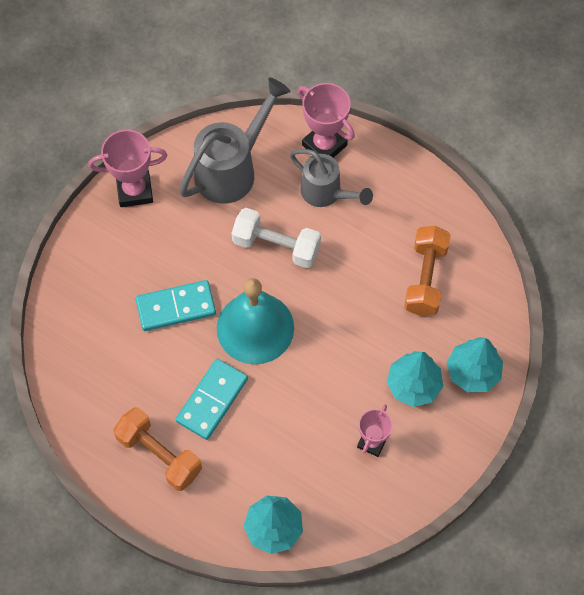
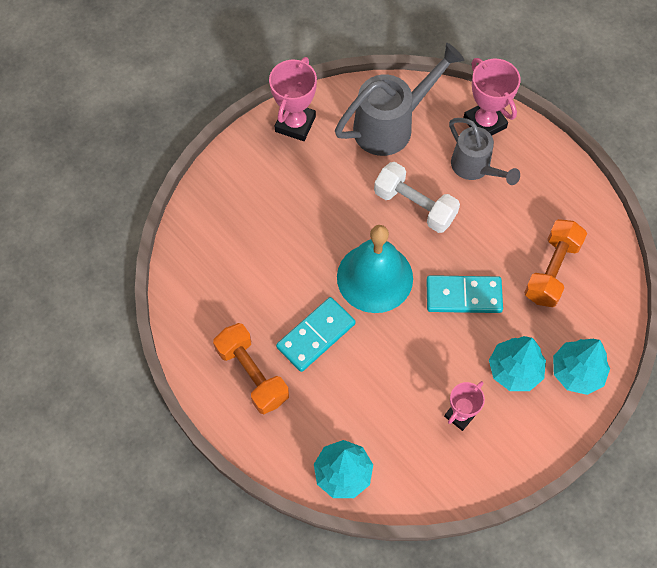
camera: 15 degrees right, 0 degrees up
pink trophy [88,130,167,207] -> pink trophy turned 75 degrees counterclockwise [269,57,317,141]
turquoise domino [136,280,216,331] -> turquoise domino moved to [426,275,503,313]

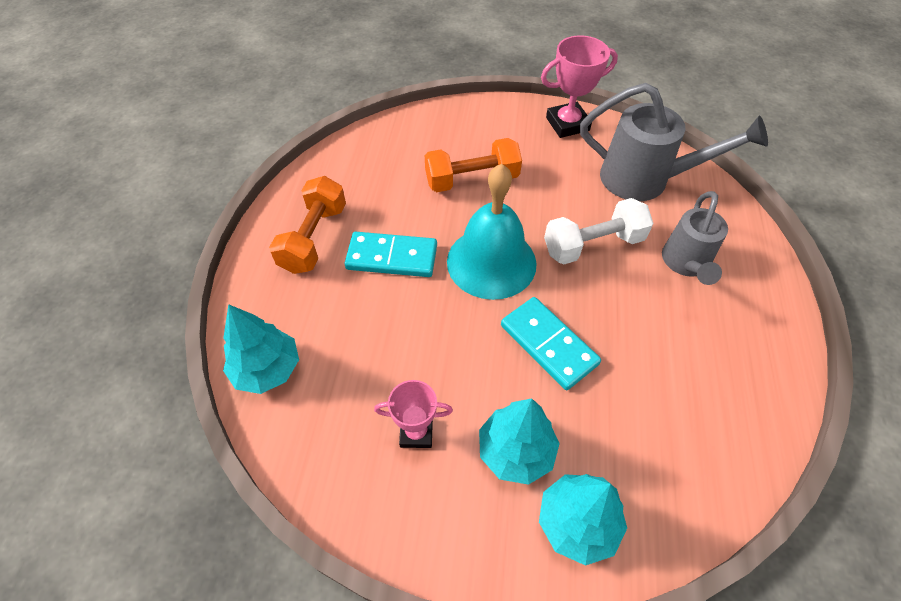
camera: 50 degrees right, 10 degrees down
white dumbbell [374,162,460,233] -> white dumbbell turned 75 degrees clockwise [544,198,653,265]
pink trophy [463,58,521,135] -> none
orange dumbbell [524,219,587,307] -> orange dumbbell moved to [425,138,522,192]

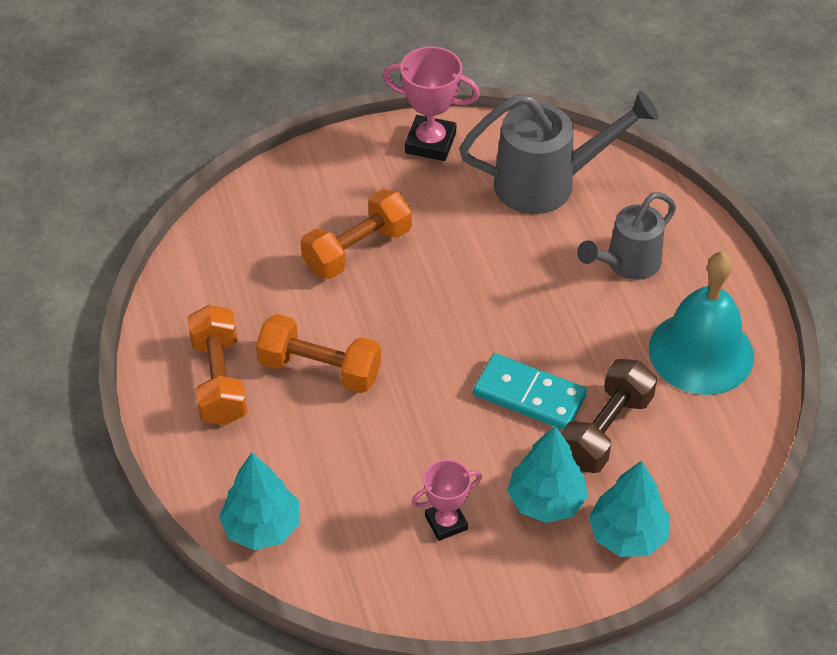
camera: 25 degrees left, 5 degrees down
turquoise domino [345,232,437,277] -> orange dumbbell [256,314,381,393]
turquoise bell [447,164,537,300] -> turquoise bell moved to [649,252,754,395]
pink trophy [541,36,618,138] -> pink trophy turned 60 degrees clockwise [383,46,480,161]
white dumbbell [544,198,653,265] -> none
grey watering can [662,191,728,285] -> grey watering can turned 60 degrees clockwise [577,192,676,280]
none -> brown dumbbell [561,359,657,473]

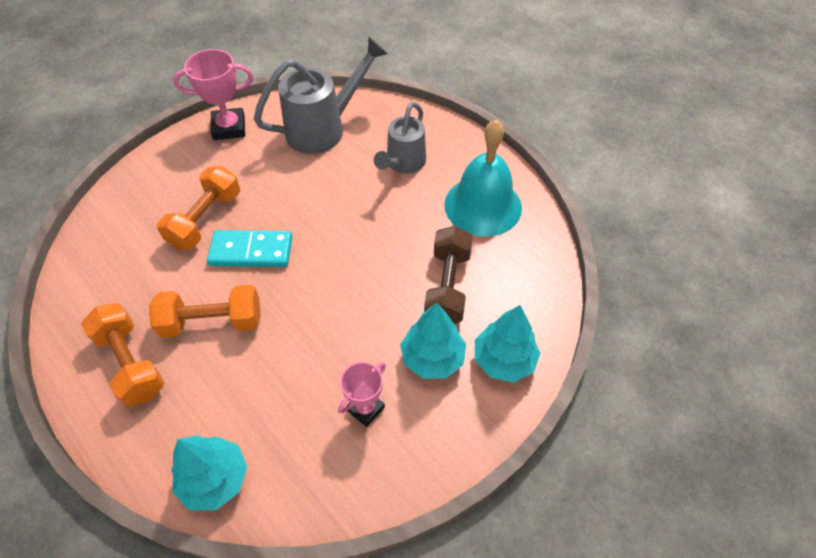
camera: 25 degrees left, 5 degrees up
turquoise domino [473,353,587,430] -> turquoise domino moved to [207,230,292,267]

